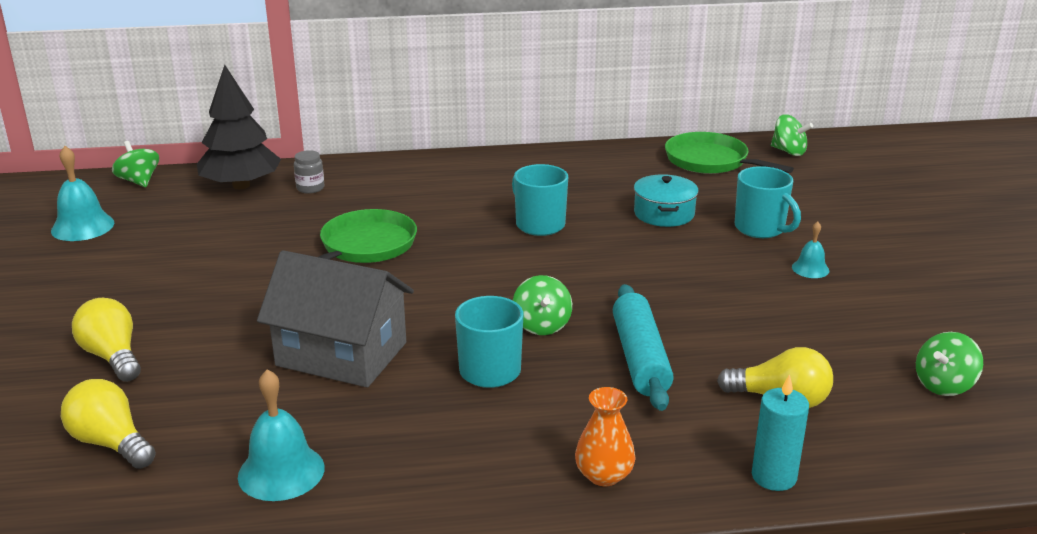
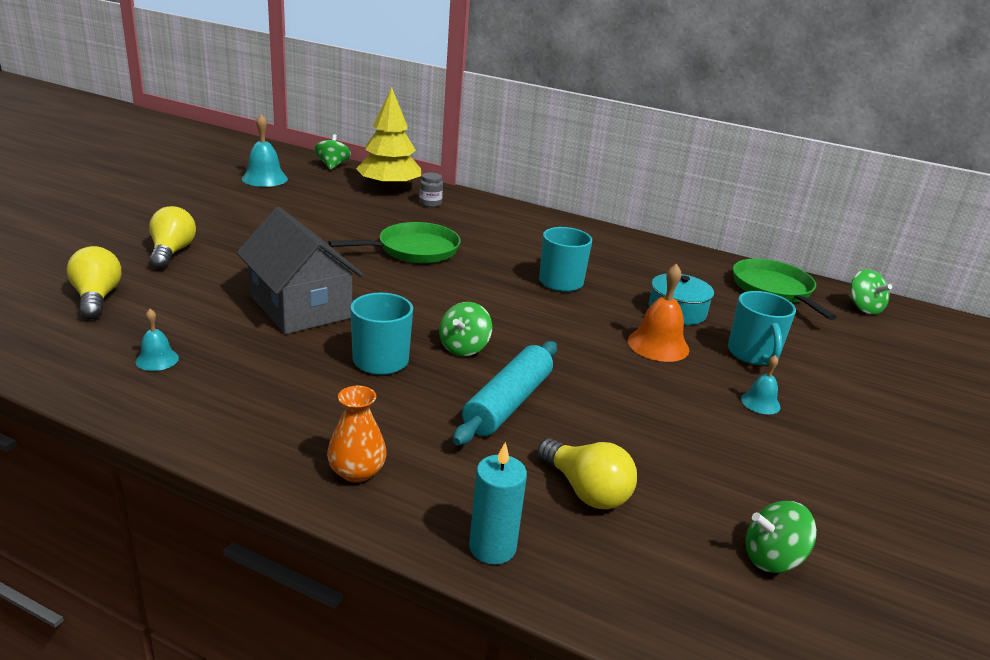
camera: 30 degrees right, 0 degrees up
black tree [197,65,281,189] -> yellow tree [356,87,421,190]
turquoise bell [238,369,325,501] -> turquoise bell [136,309,179,371], size x0.57
none -> orange bell [628,264,689,362]

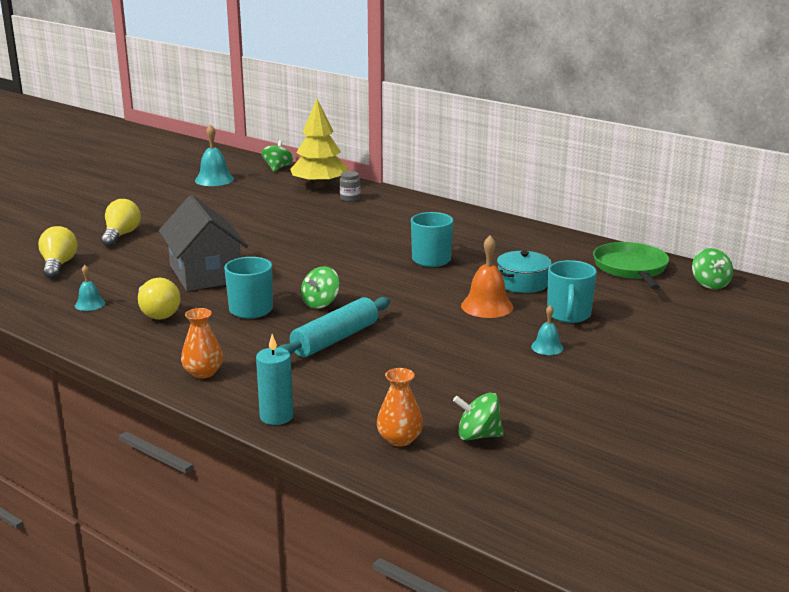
camera: 15 degrees right, 5 degrees down
green pan [328,222,461,263] -> none
yellow light bulb [537,438,637,509] -> yellow light bulb moved to [138,278,181,320]
none -> orange vase [377,368,423,447]

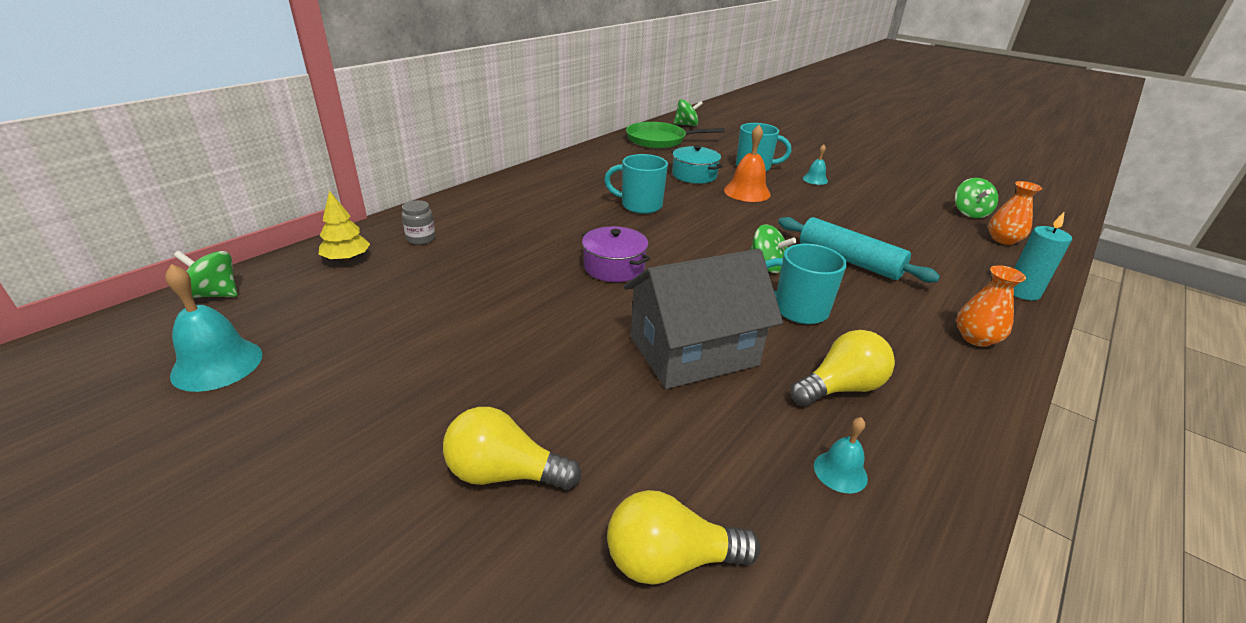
camera: 90 degrees left, 10 degrees up
yellow tree [290,99,349,188] -> yellow tree [319,191,370,262], size x0.53
none -> purple pot [582,226,650,282]

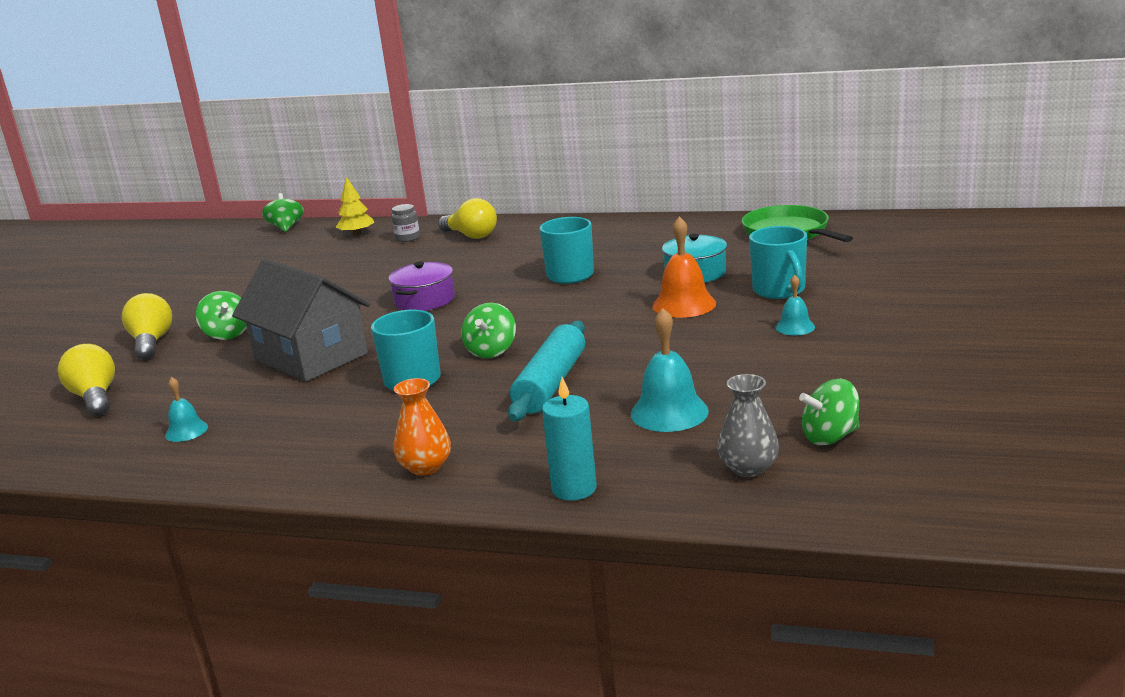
camera: 70 degrees right, 10 degrees down
turquoise bell [165,264,262,392] -> turquoise bell moved to [631,308,709,432]
green spinning top [674,99,703,126] -> green spinning top moved to [196,291,247,340]
yellow light bulb [791,330,895,406] -> yellow light bulb moved to [438,198,497,239]
orange vase [988,181,1042,245] -> grey vase [717,374,779,477]

